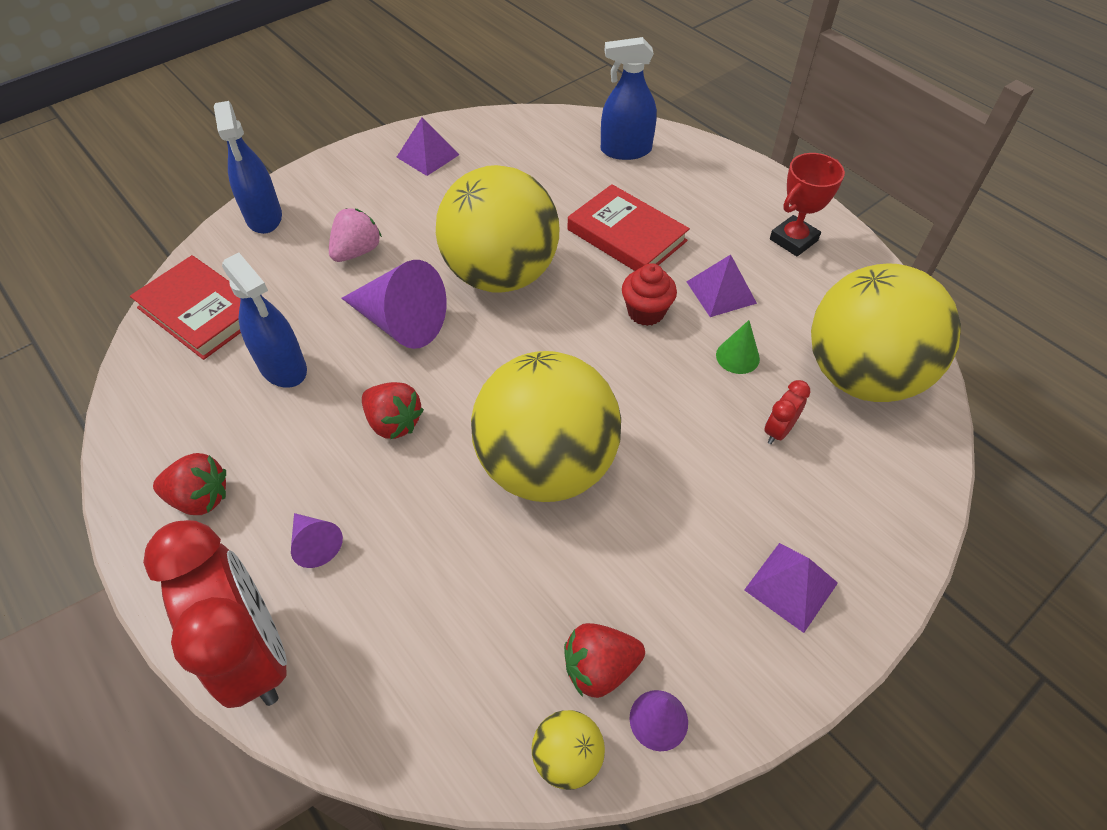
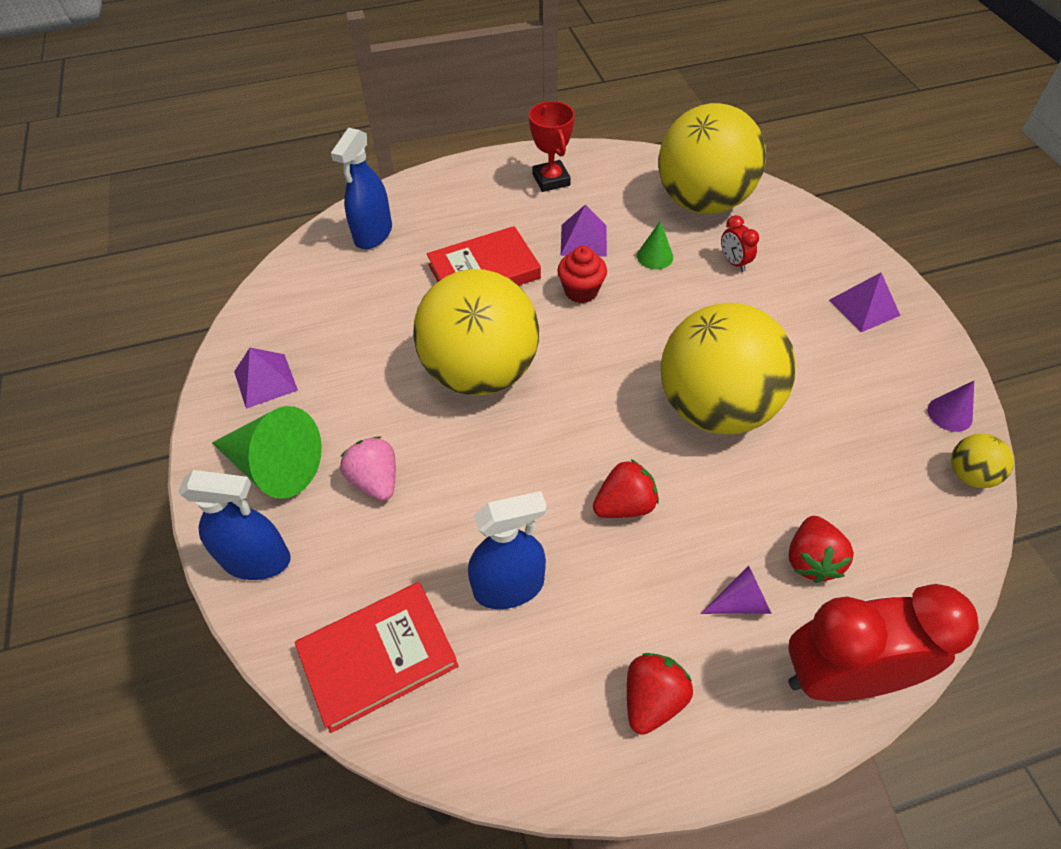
camera: 65 degrees left, 0 degrees up
purple cone [341,260,447,349] -> none
red strawberry [564,623,645,698] -> red strawberry moved to [789,516,854,583]
none -> green cone [212,406,322,499]

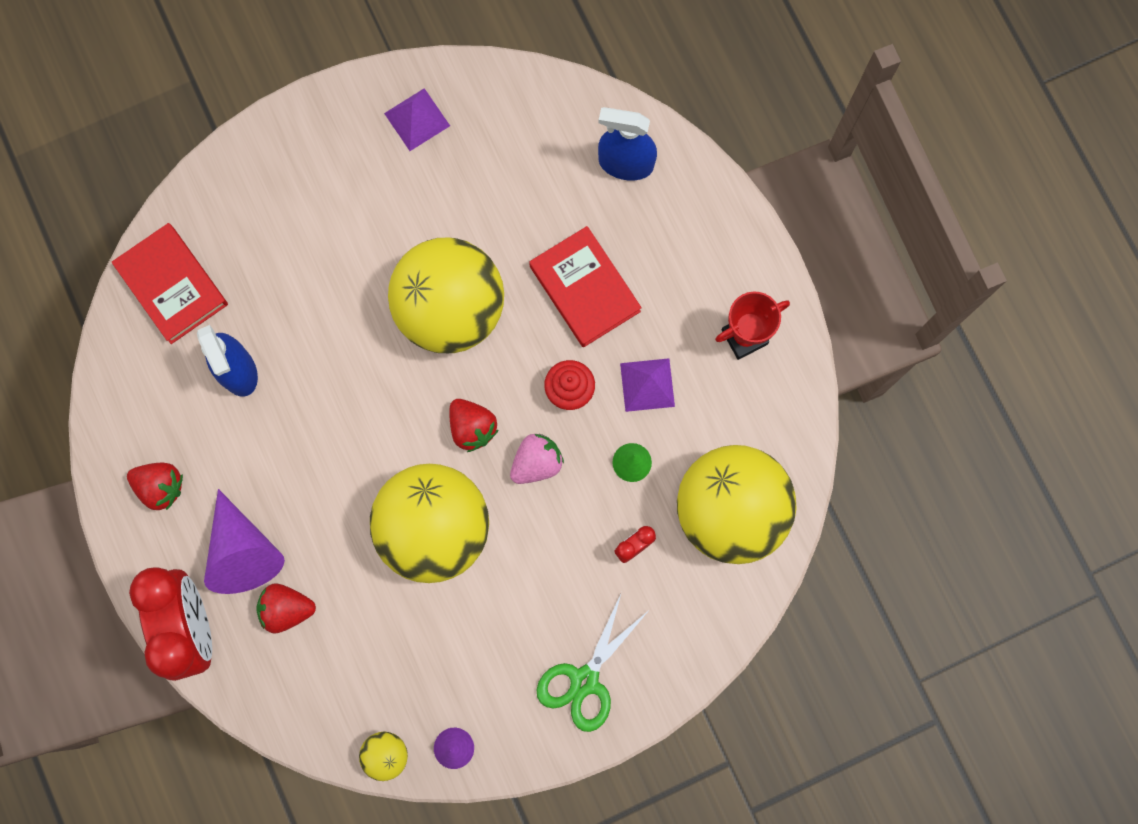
camera: 80 degrees right, 25 degrees up
blue spray bottle [178,470,291,580] -> none
green cone [212,406,322,499] -> none
pink strawberry [340,437,396,501] -> pink strawberry moved to [510,434,564,484]
red strawberry [593,459,659,518] -> red strawberry moved to [449,399,498,452]
purple cone [700,565,772,614] -> purple cone [204,489,285,594], size x2.00
purple pyramid [829,273,901,332] -> green scissors [537,592,648,732]

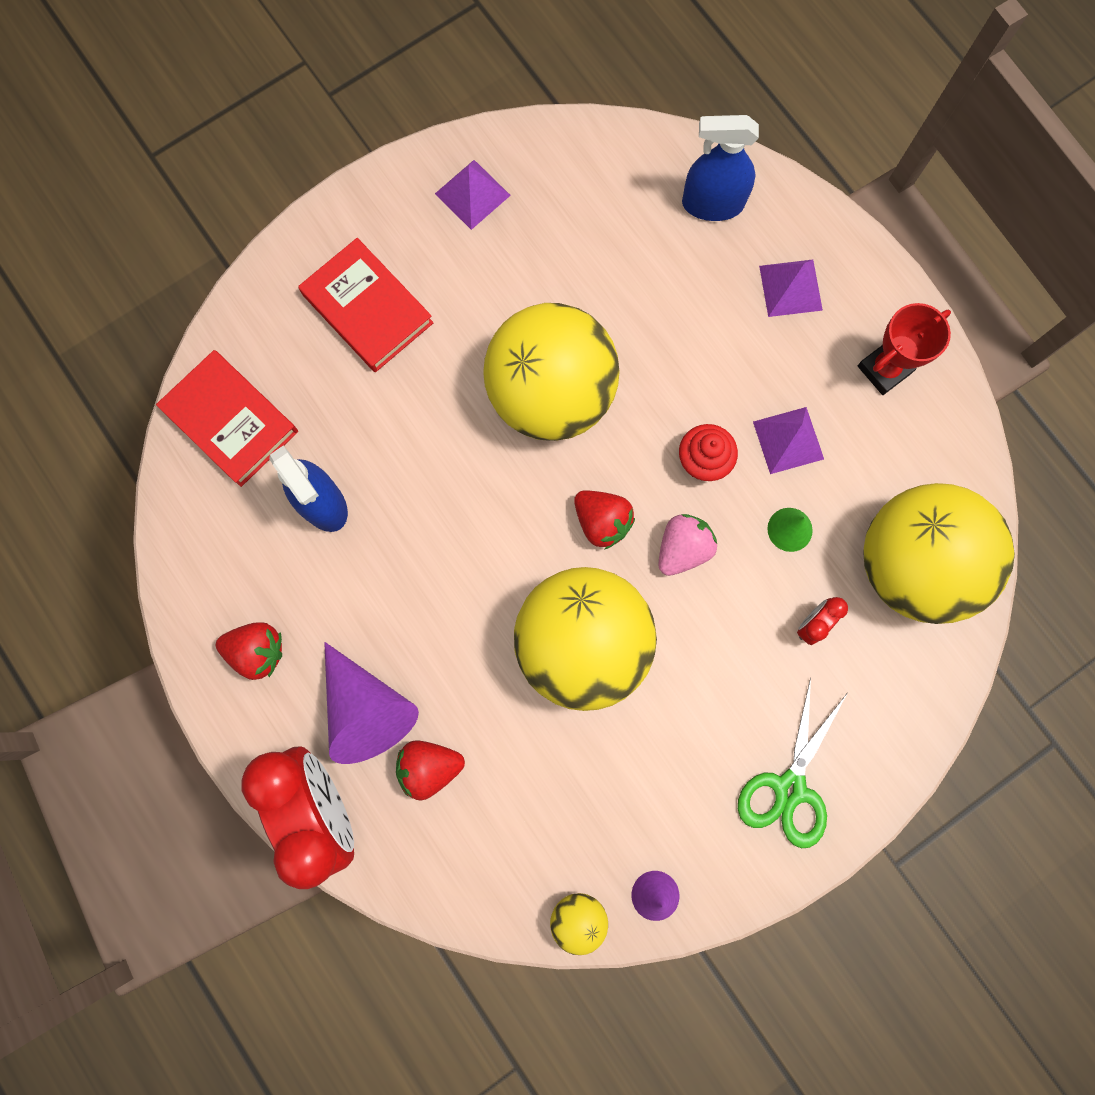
camera: 10 degrees left, 0 degrees up
red book [529,226,642,347] -> red book moved to [298,238,433,372]
none -> purple pyramid [759,260,823,317]

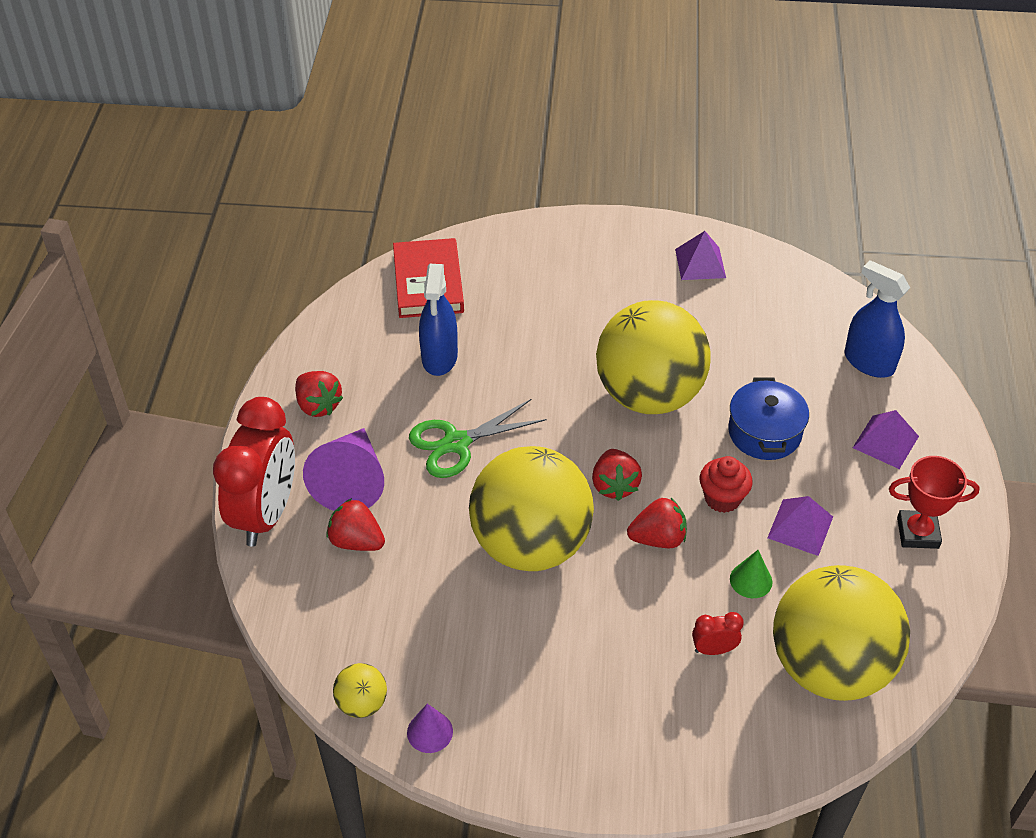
camera: 40 degrees right, 30 degrees down
red book [298,238,433,372] -> none
pink strawberry [658,514,717,576] -> red strawberry [627,498,687,548]
green scissors [738,678,847,848] -> green scissors moved to [409,399,546,478]
none -> blue pot [728,377,809,460]

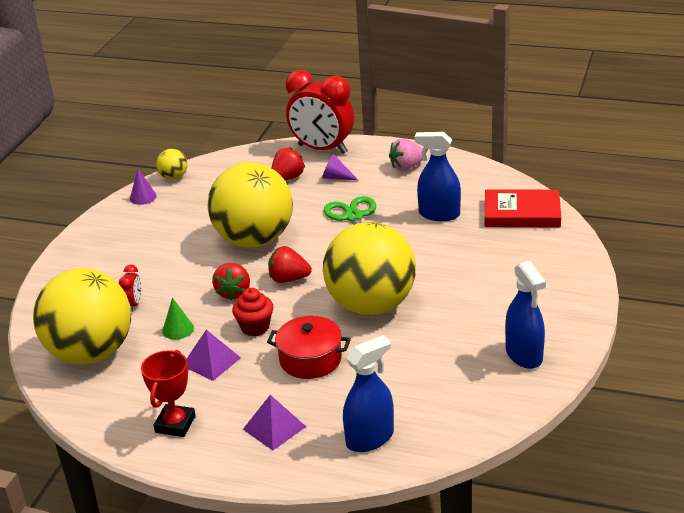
camera: 105 degrees right, 15 degrees down
red strawberry [295,371,343,417] -> pink strawberry [389,138,423,171]
purple cone [303,428,384,511] -> purple cone [322,154,358,180], size x0.50
purple pyramid [675,231,726,280] -> blue spray bottle [505,261,546,369]
blue pot [728,377,809,460] -> red pot [267,316,351,379]

